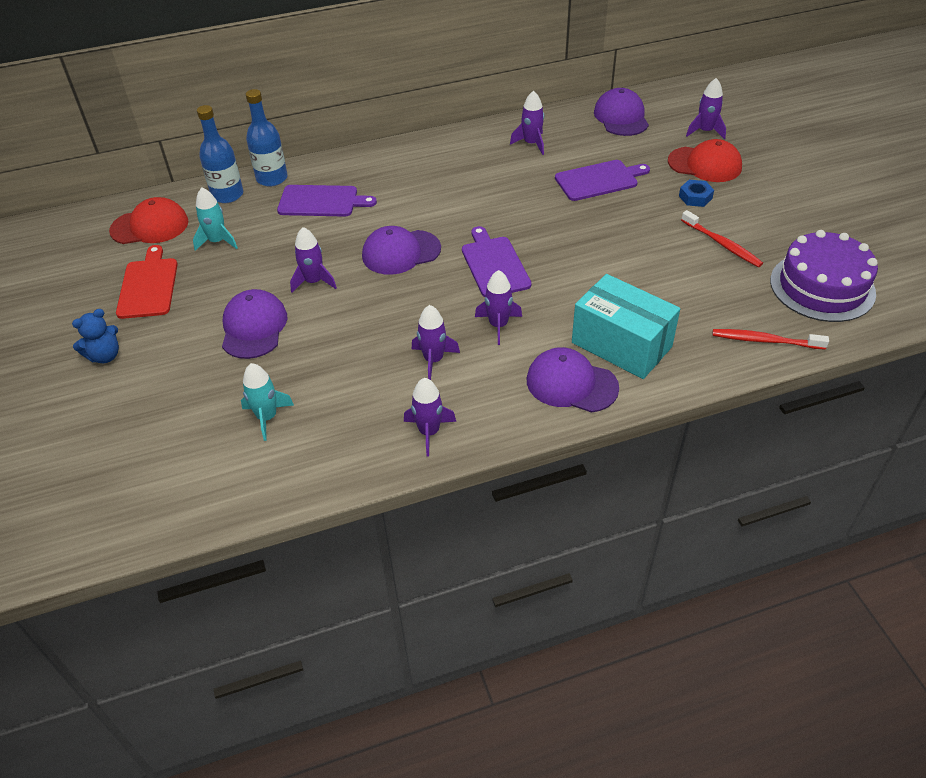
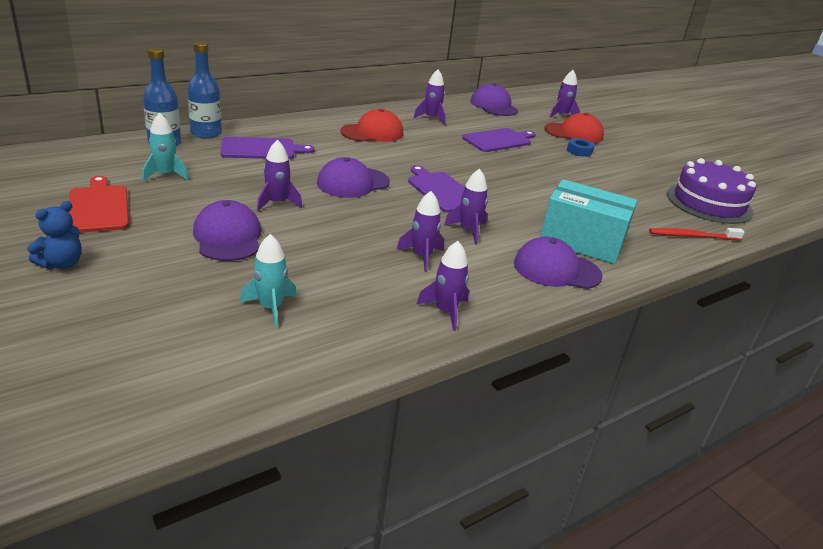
camera: 20 degrees left, 15 degrees down
red cap [109,197,188,244] -> red cap moved to [340,109,403,142]
red toothbrush [681,210,763,267] -> none

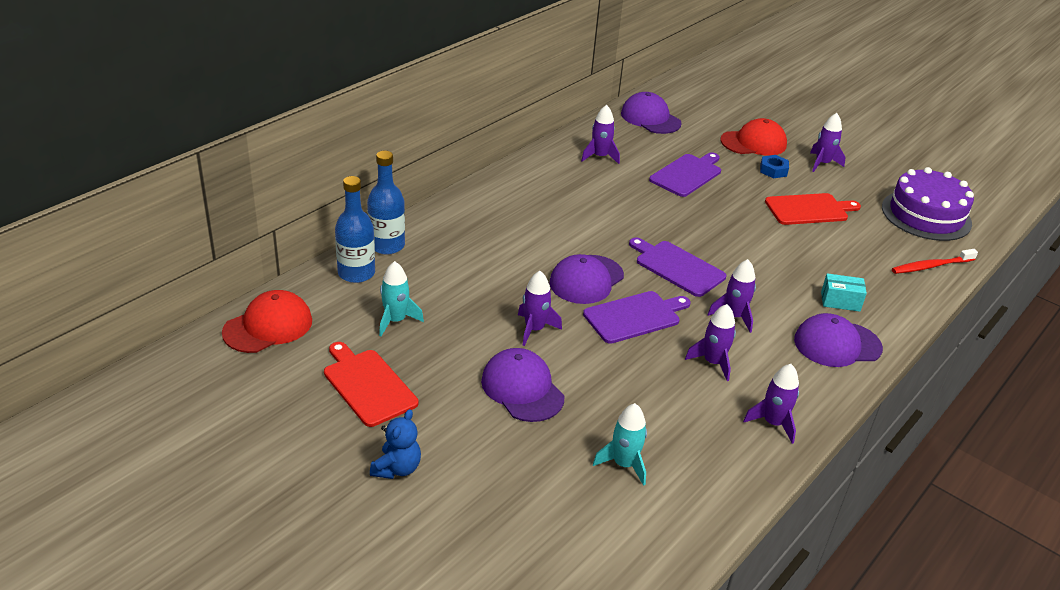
camera: 15 degrees left, 5 degrees up
purple cutting board [221,137,315,159] -> purple cutting board moved to [583,291,690,344]
red cap [340,109,403,142] -> red cap moved to [222,290,312,353]
turquoise box [540,179,637,264] -> turquoise box [821,273,867,312], size x0.47
purple rocket [549,70,580,118] -> purple rocket moved to [810,113,846,172]
none -> red cutting board [765,193,861,225]

